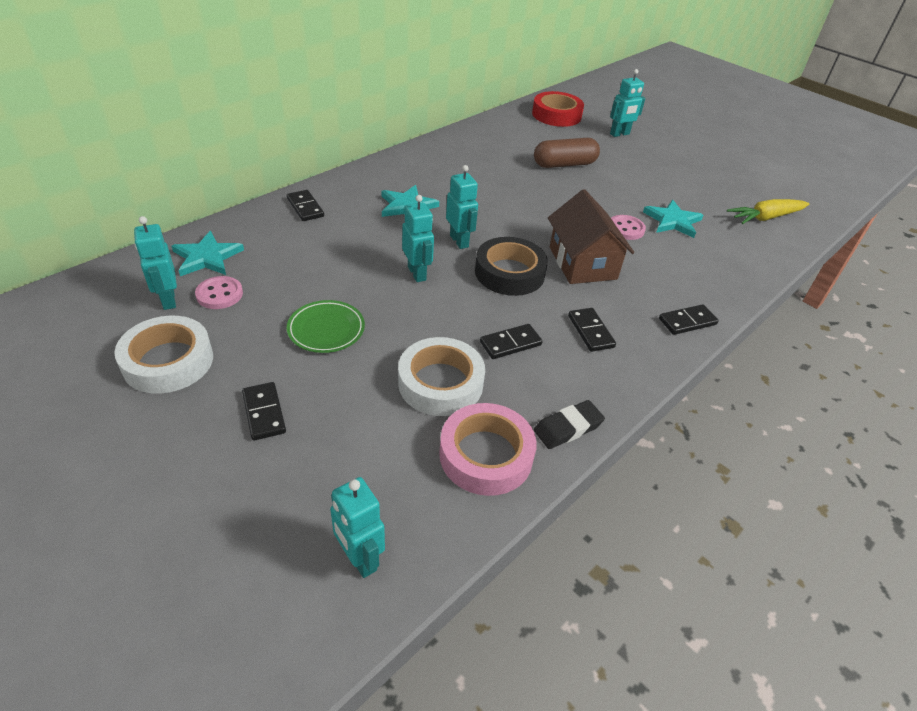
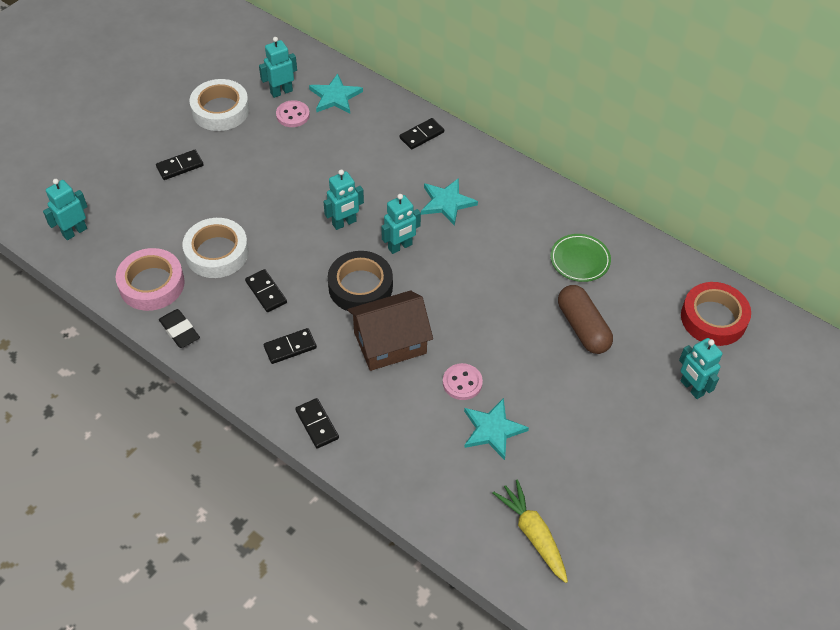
camera: 85 degrees right, 10 degrees up
green plate [287,300,365,353] -> green plate moved to [550,234,611,282]

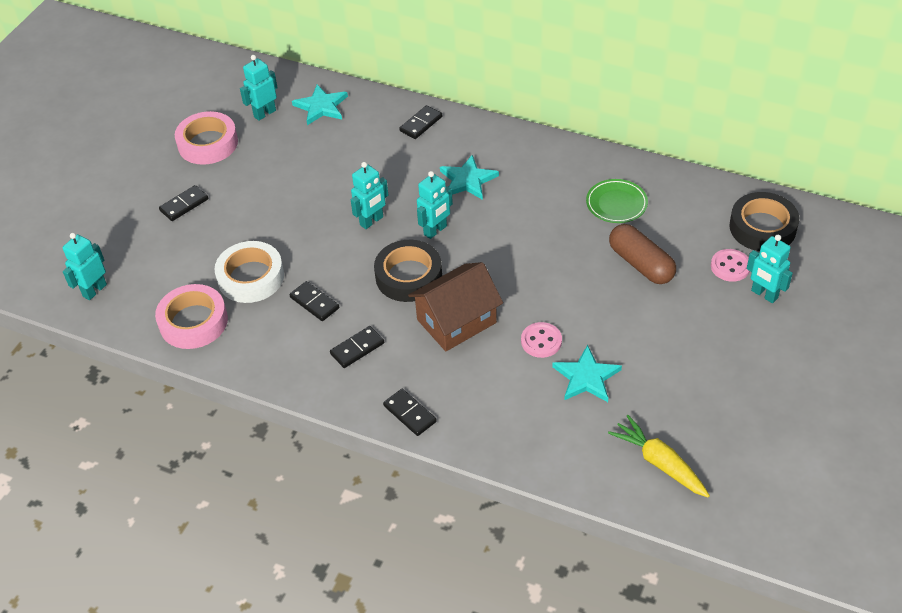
camera: 10 degrees left, 5 degrees down
black eraser [159,309,200,348] -> none
white tape [189,79,249,131] -> pink tape [175,111,238,165]
pink button [276,100,310,127] -> pink button moved to [711,249,750,282]
red tape [681,282,751,346] -> black tape [729,192,799,251]

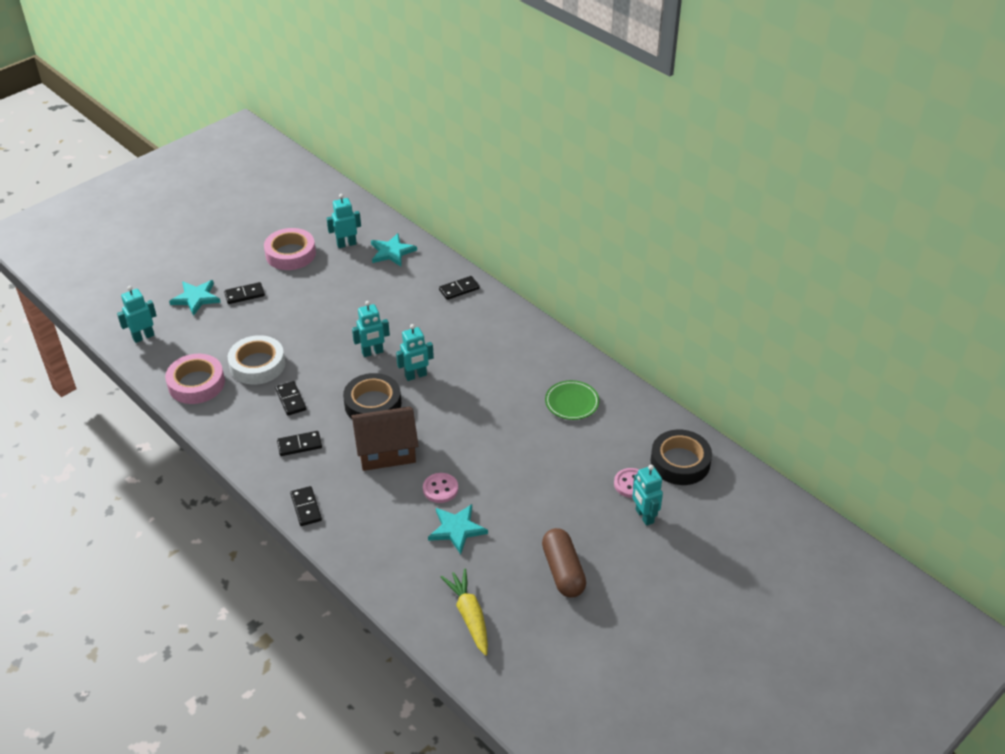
camera: 20 degrees right, 5 degrees down
turquoise star [440,155,499,200] -> turquoise star moved to [169,280,221,316]
brown capsule [609,224,676,284] -> brown capsule moved to [542,528,586,598]

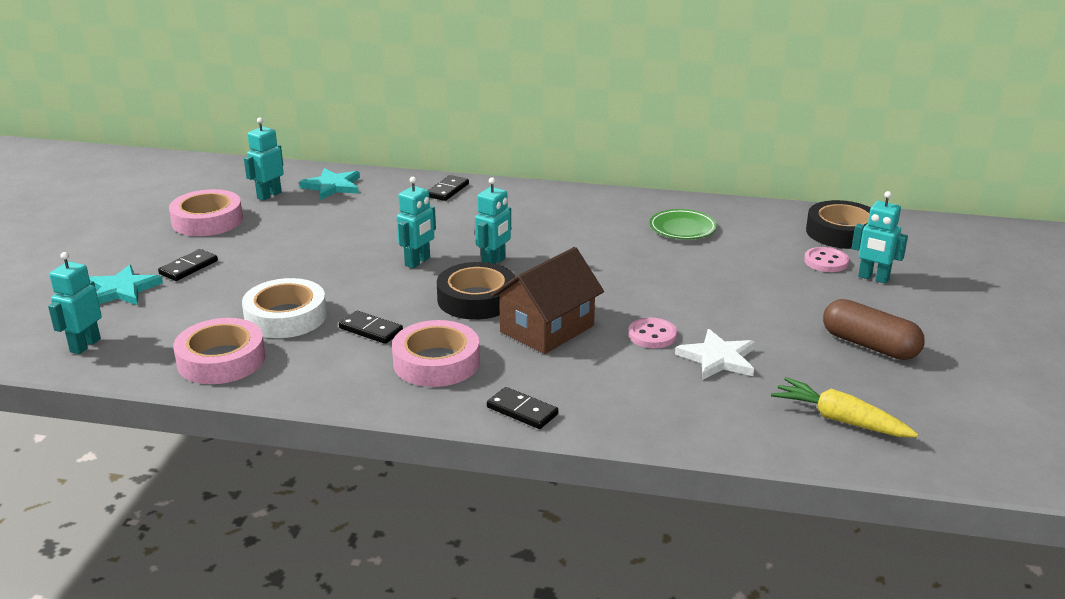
camera: 35 degrees left, 15 degrees down
black domino [277,431,322,456] -> pink tape [392,320,480,387]
turquoise star [428,504,488,554] -> white star [675,329,755,380]

